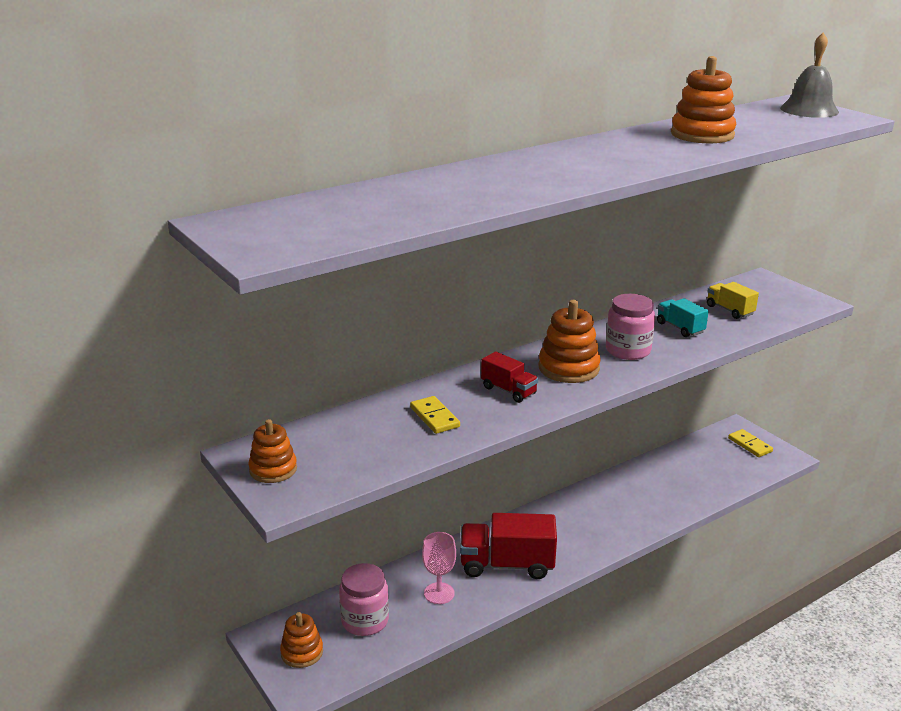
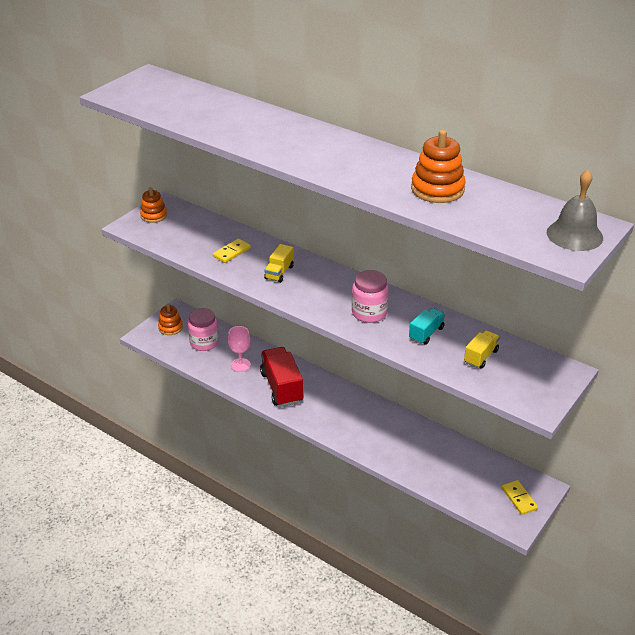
camera: 70 degrees right, 10 degrees up
red truck [481,352,538,403] -> yellow truck [264,244,294,283]
orange stacking toy [539,300,601,383] -> none
yellow domino [728,429,773,457] -> yellow domino turned 60 degrees counterclockwise [502,480,538,515]

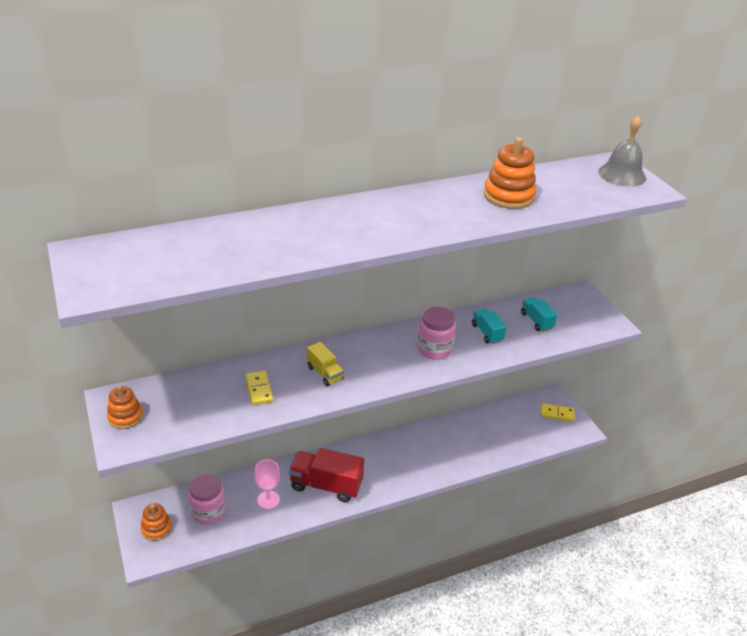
camera: 60 degrees left, 0 degrees up
yellow truck [464,330,500,369] -> turquoise truck [521,297,558,331]

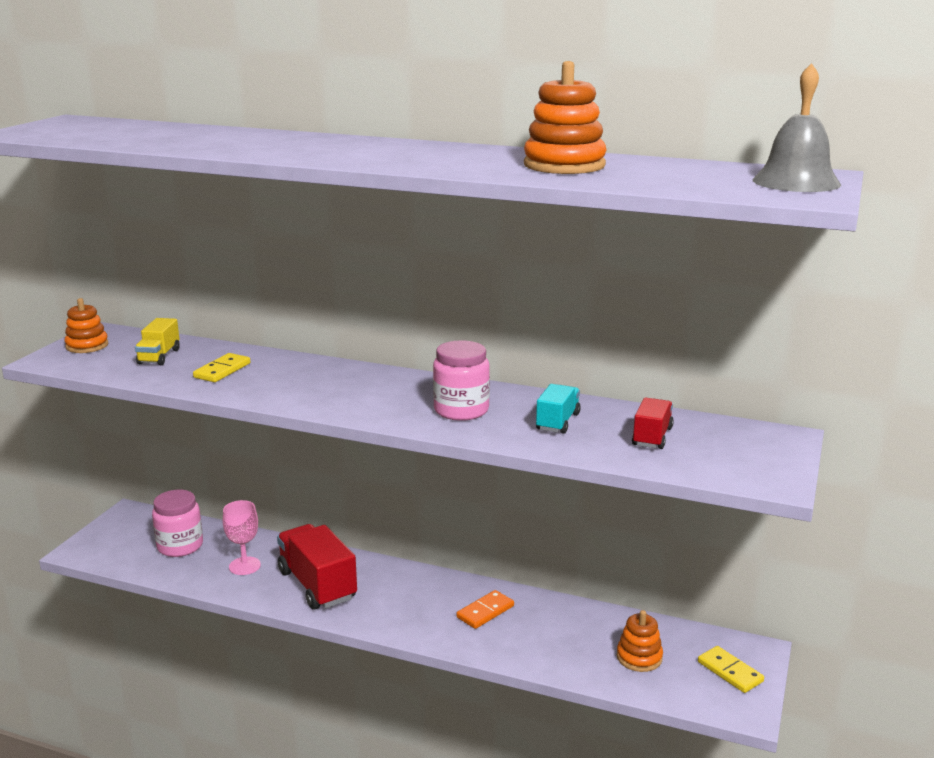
camera: 45 degrees right, 15 degrees down
orange stacking toy [141,503,172,541] -> orange stacking toy moved to [617,610,663,672]
yellow truck [307,342,344,387] -> yellow truck moved to [135,318,180,366]
turquoise truck [521,297,558,331] -> red truck [632,398,674,449]
none -> orange domino [456,590,514,629]

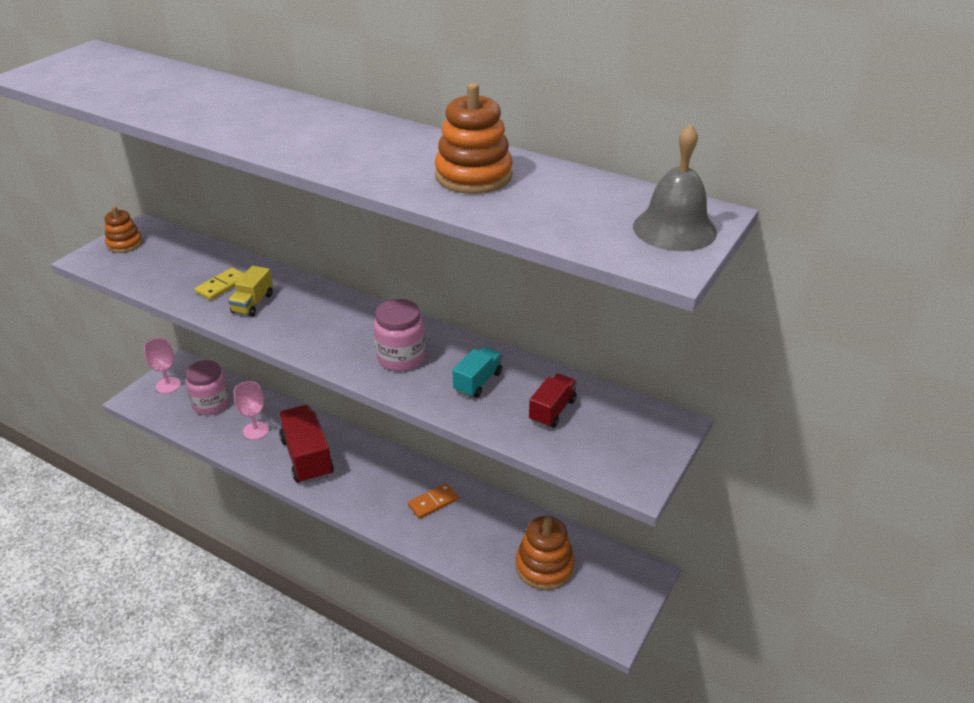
camera: 10 degrees right, 15 degrees up
yellow truck [135,318,180,366] -> yellow truck moved to [228,266,273,317]
orange stacking toy [617,610,663,672] -> orange stacking toy [515,516,575,590], size x1.53
yellow domino [698,646,764,693] -> none
none -> pink goblet [144,338,181,394]

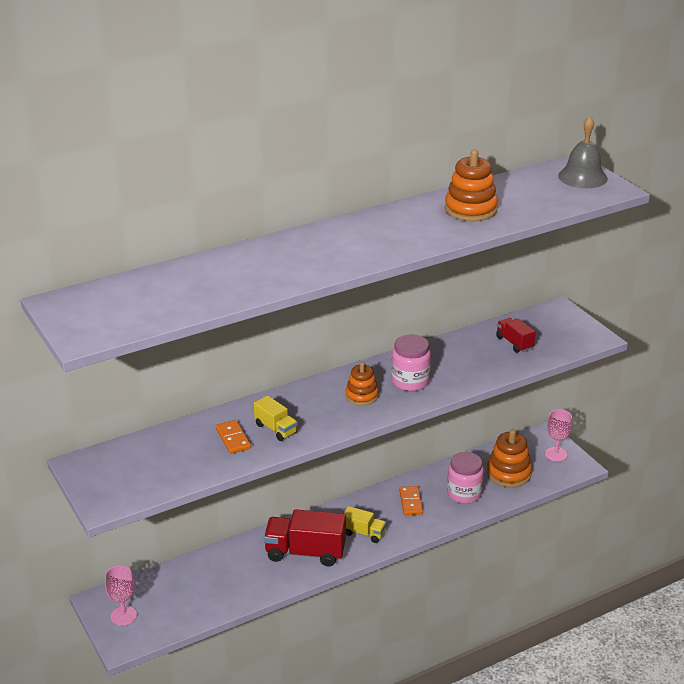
camera: 60 degrees left, 5 degrees down
orange stacking toy [105,206,143,253] -> orange stacking toy moved to [345,362,379,406]
pink jar [186,360,230,415] -> pink jar moved to [447,452,484,504]
yellow domino [195,267,244,300] -> orange domino [216,420,251,454]
pink goblet [234,381,269,440] -> pink goblet moved to [545,409,572,462]
turquoise truck [452,347,502,398] -> none
none -> yellow truck [343,506,386,543]

